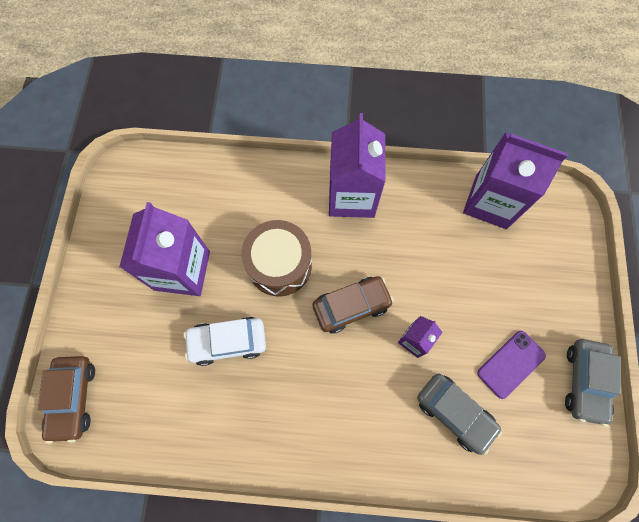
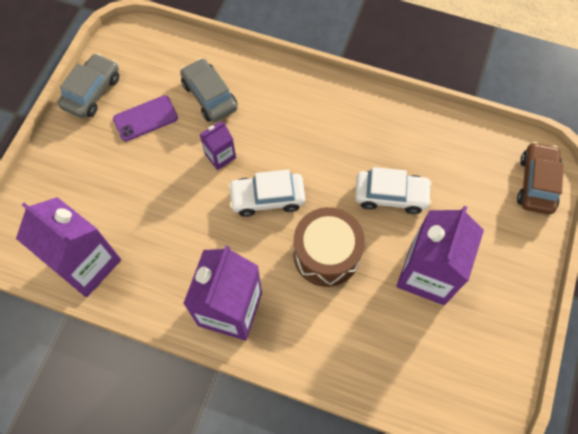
camera: 165 degrees left, 5 degrees down
brown car [312,276,394,333] -> white car [228,170,305,217]

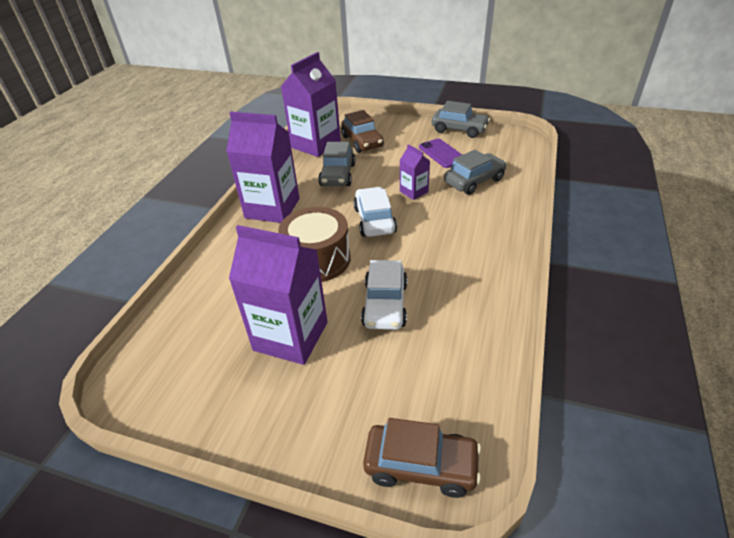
camera: 90 degrees right, 25 degrees down
none -> grey car [318,142,356,186]
none -> brown car [341,110,384,153]

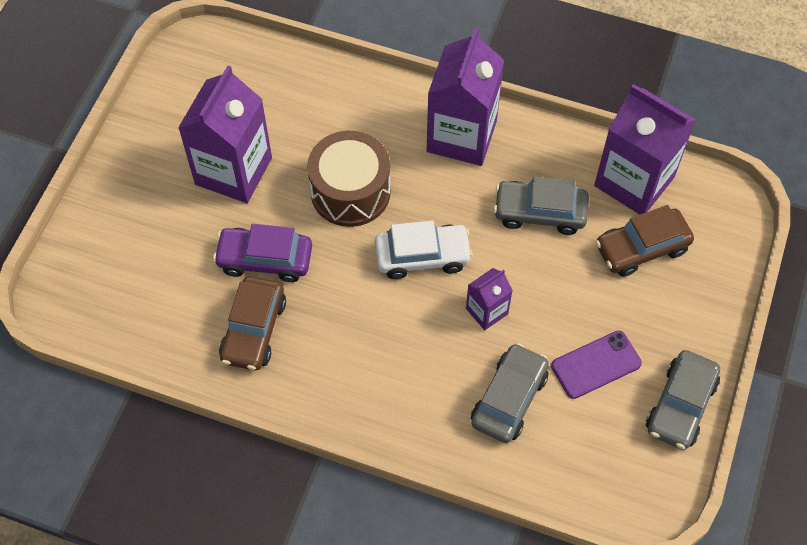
camera: 90 degrees right, 20 degrees up
white car [361,260,407,330] -> purple car [213,224,312,282]
brown car [363,418,481,498] -> brown car moved to [219,276,286,370]
grey car [444,150,507,195] -> grey car turned 120 degrees counterclockwise [471,343,549,443]

